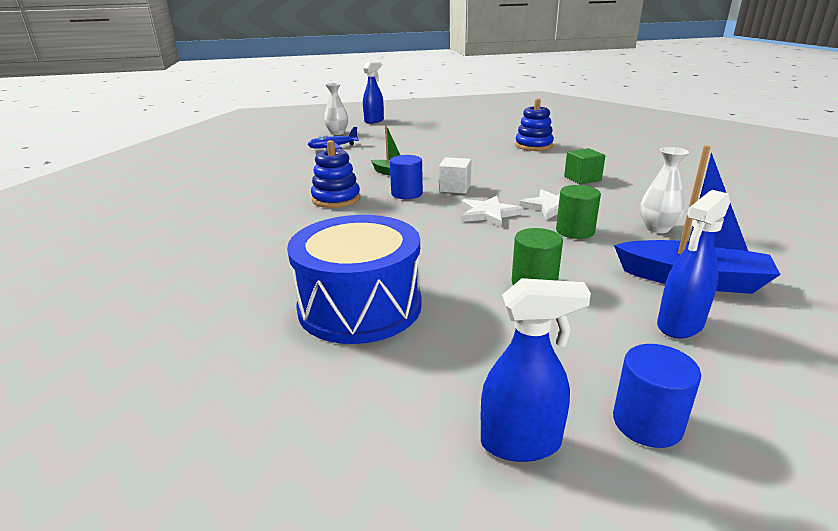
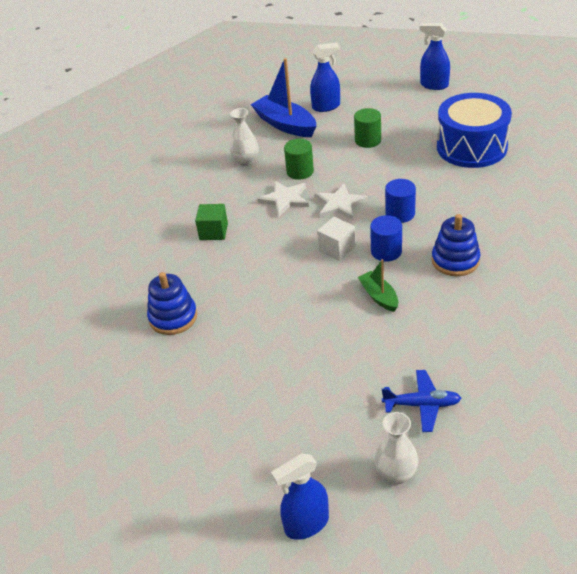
camera: 150 degrees left, 15 degrees up
blue cylinder [613,344,701,448] -> blue cylinder moved to [385,179,416,223]

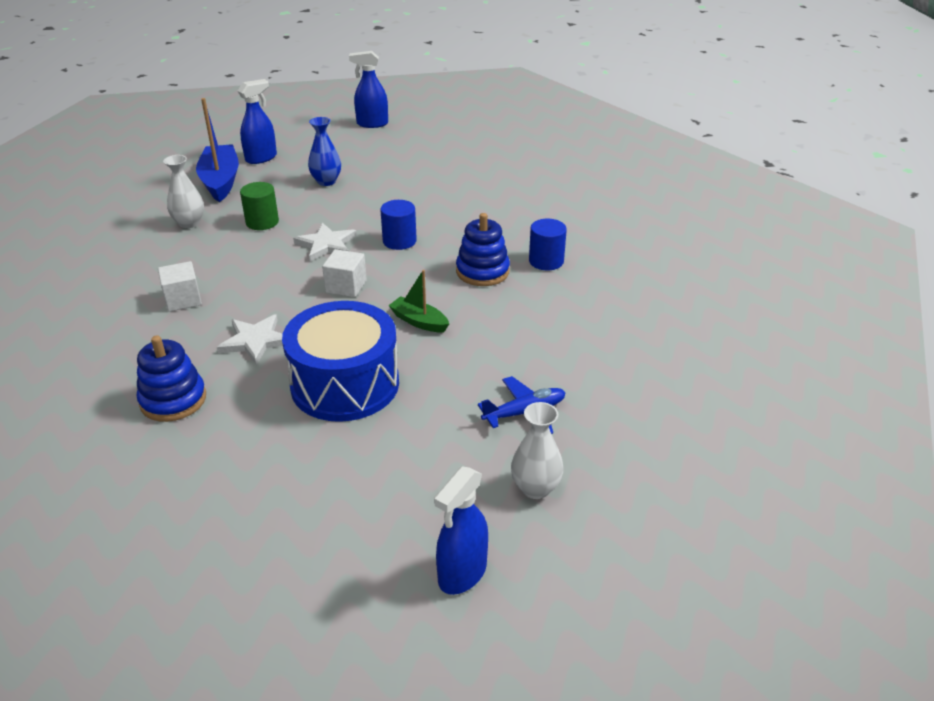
camera: 30 degrees left, 5 degrees down
green cube [195,204,228,240] -> white cube [158,261,202,312]
blue boat [251,58,316,137] -> blue boat turned 60 degrees clockwise [196,98,239,202]
white star [258,181,309,216] -> white star moved to [217,314,283,365]
green cylinder [354,108,381,148] -> blue vase [308,117,341,186]
blue cylinder [370,215,402,262] -> blue cylinder moved to [529,219,567,270]
blue drum [437,93,512,168] -> blue drum moved to [282,301,399,422]

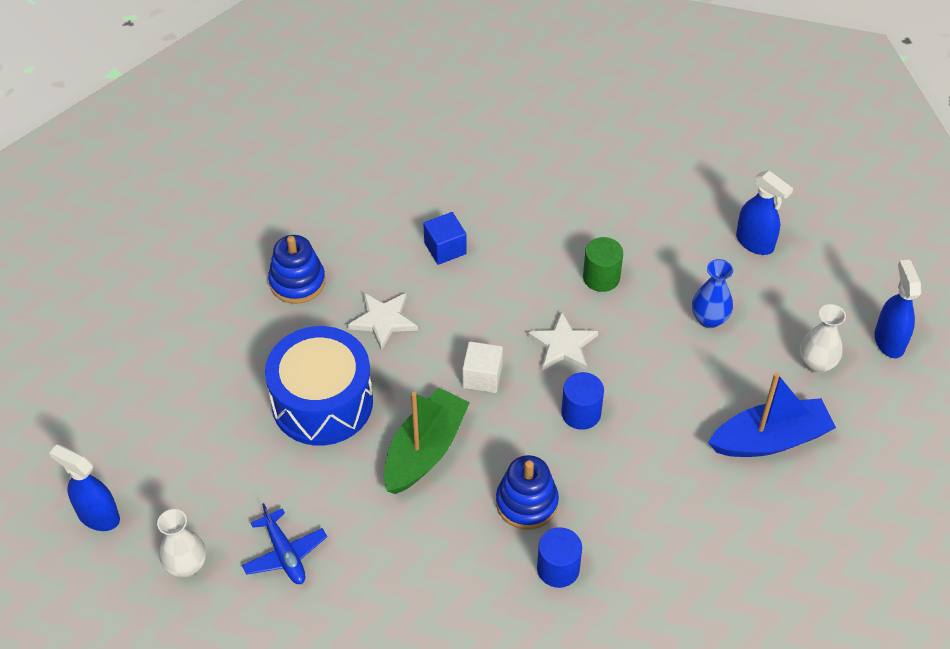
camera: 85 degrees right, 15 degrees up
white cube [158,261,202,312] -> blue cube [423,212,467,265]
white vase [163,155,204,228] -> white vase moved to [800,304,846,373]
blue boat [196,98,239,202] -> blue boat moved to [708,373,836,457]
green boat [388,270,449,332] -> green boat [384,387,470,494], size x1.79

